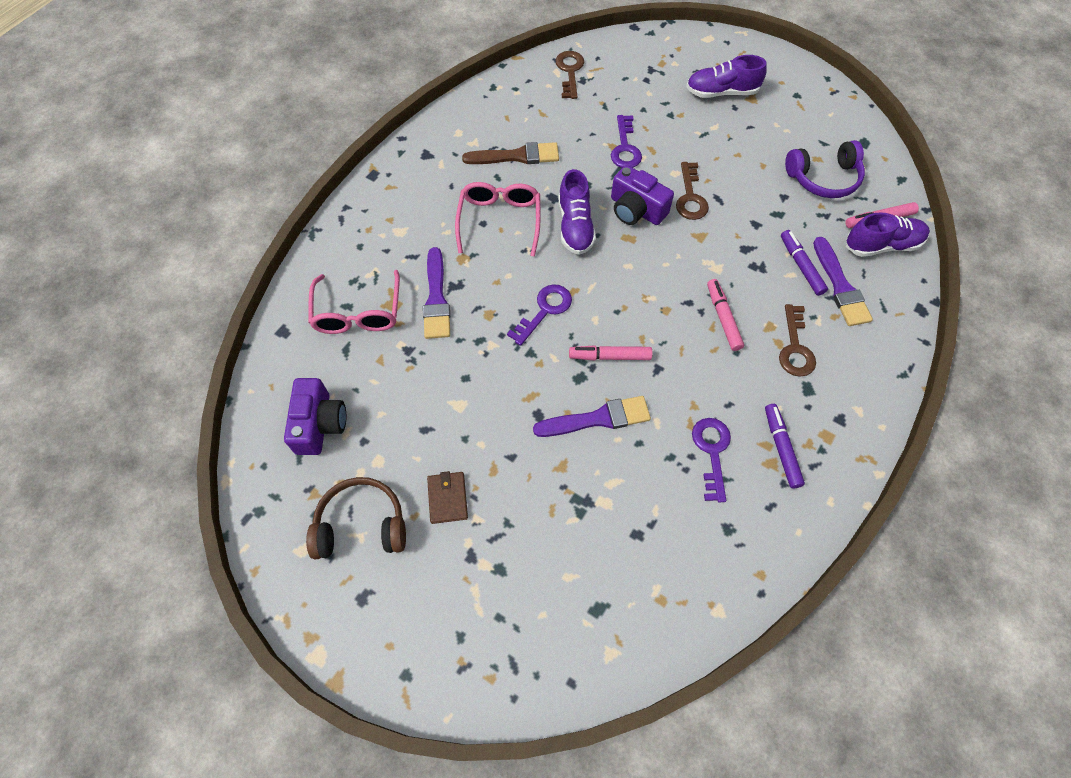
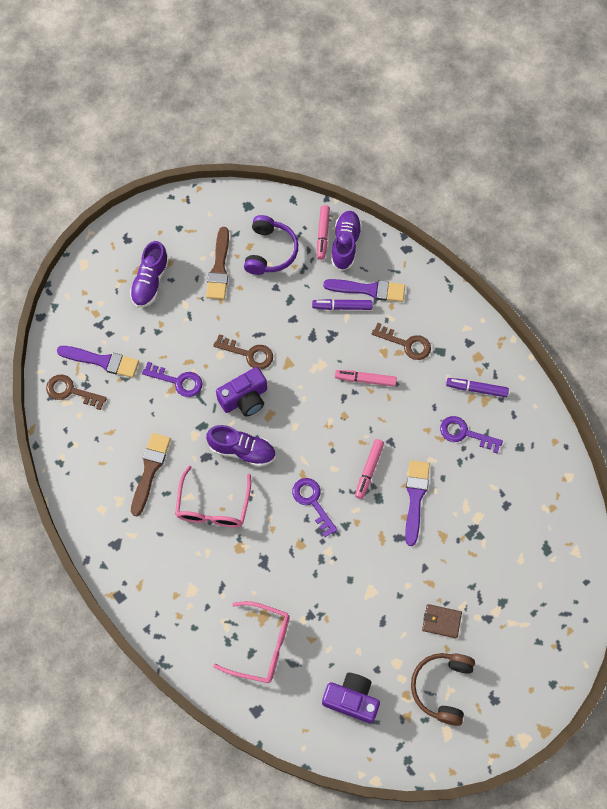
camera: 70 degrees left, 5 degrees up
purple brush [423,247,450,339] -> purple brush moved to [57,346,139,378]
pink glasses [455,182,541,257] -> pink glasses turned 105 degrees counterclockwise [175,466,251,527]
none -> brown brush [206,227,229,300]

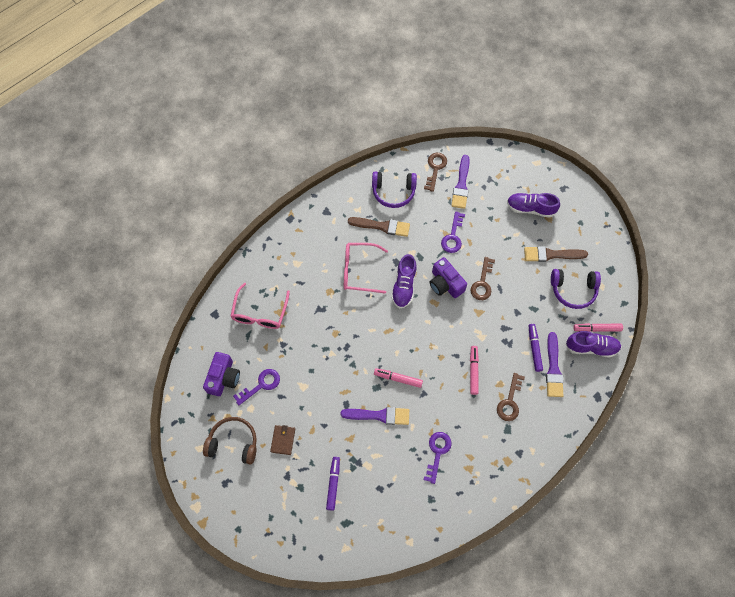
camera: 85 degrees right, 0 degrees up
purple key [292,478,338,537] -> purple key moved to [233,369,280,405]
purple marker [446,378,509,397] -> purple marker moved to [326,457,340,511]
none -> purple headphones [372,172,417,208]

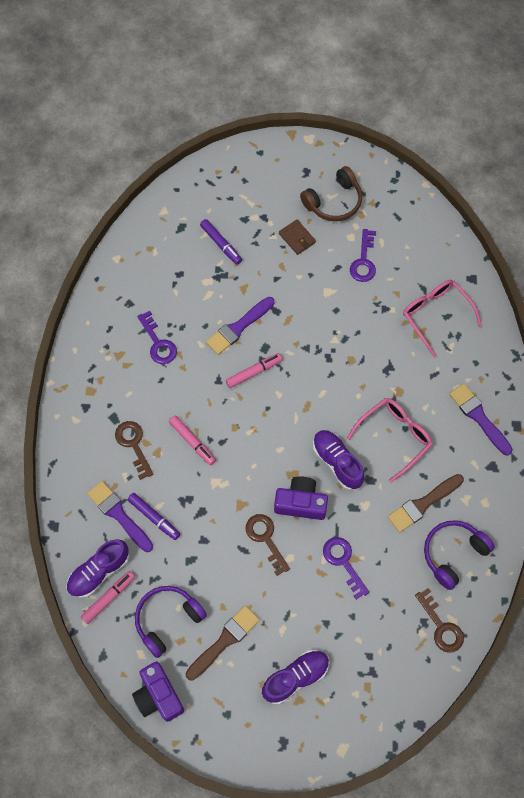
camera: 135 degrees right, 0 degrees up
purple camera [203,352,240,396] -> purple camera moved to [132,661,184,722]
purple brush [451,155,470,209] -> purple brush moved to [449,383,513,455]

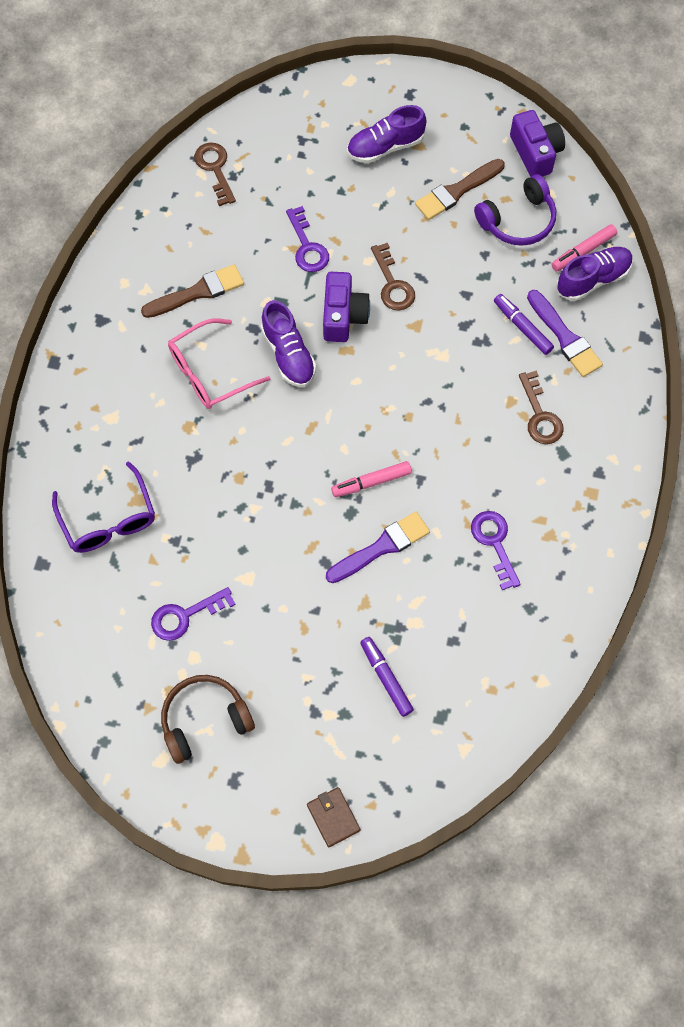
camera: 170 degrees left, 0 degrees up
pink marker [169,416,216,465] -> none
purple camera [274,476,328,520] -> purple camera turned 105 degrees counterclockwise [323,272,370,342]
brown wallet [279,219,316,255] -> brown wallet moved to [307,787,361,847]
purple key [350,229,376,282] -> purple key turned 135 degrees counterclockwise [151,587,236,641]
pink glasses [403,280,482,357] -> purple glasses [52,461,155,553]
purple headphones [424,520,495,590] -> none
purple brush [449,383,513,455] -> none

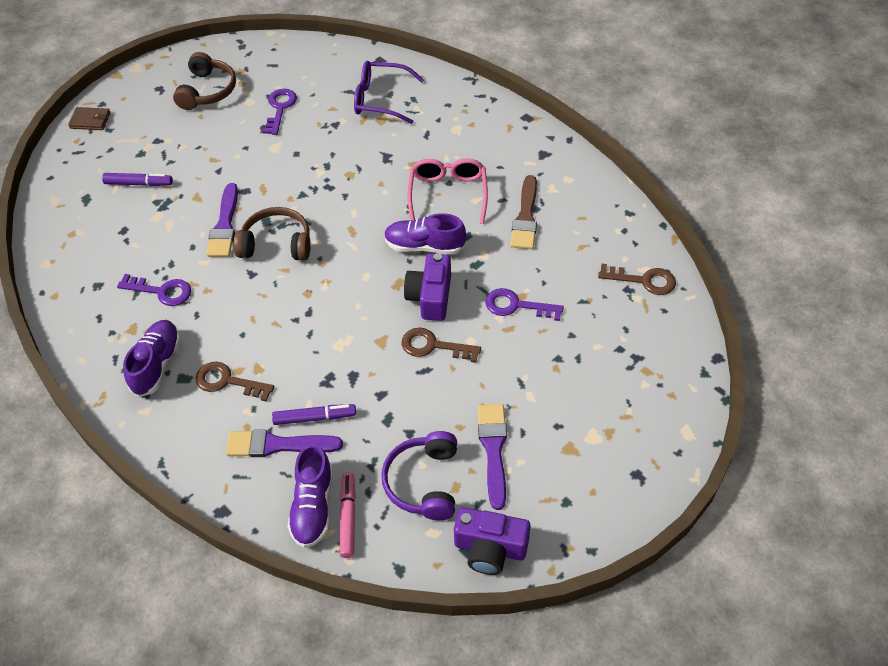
camera: 125 degrees right, 15 degrees down
purple camera [323,272,370,342] -> purple camera turned 60 degrees clockwise [404,253,451,321]
pink marker [331,461,412,497] -> brown headphones [234,207,311,261]
purple shoe [347,105,427,163] -> purple shoe moved to [123,320,181,397]
brown brush [415,159,505,220] -> purple brush [478,404,507,510]

